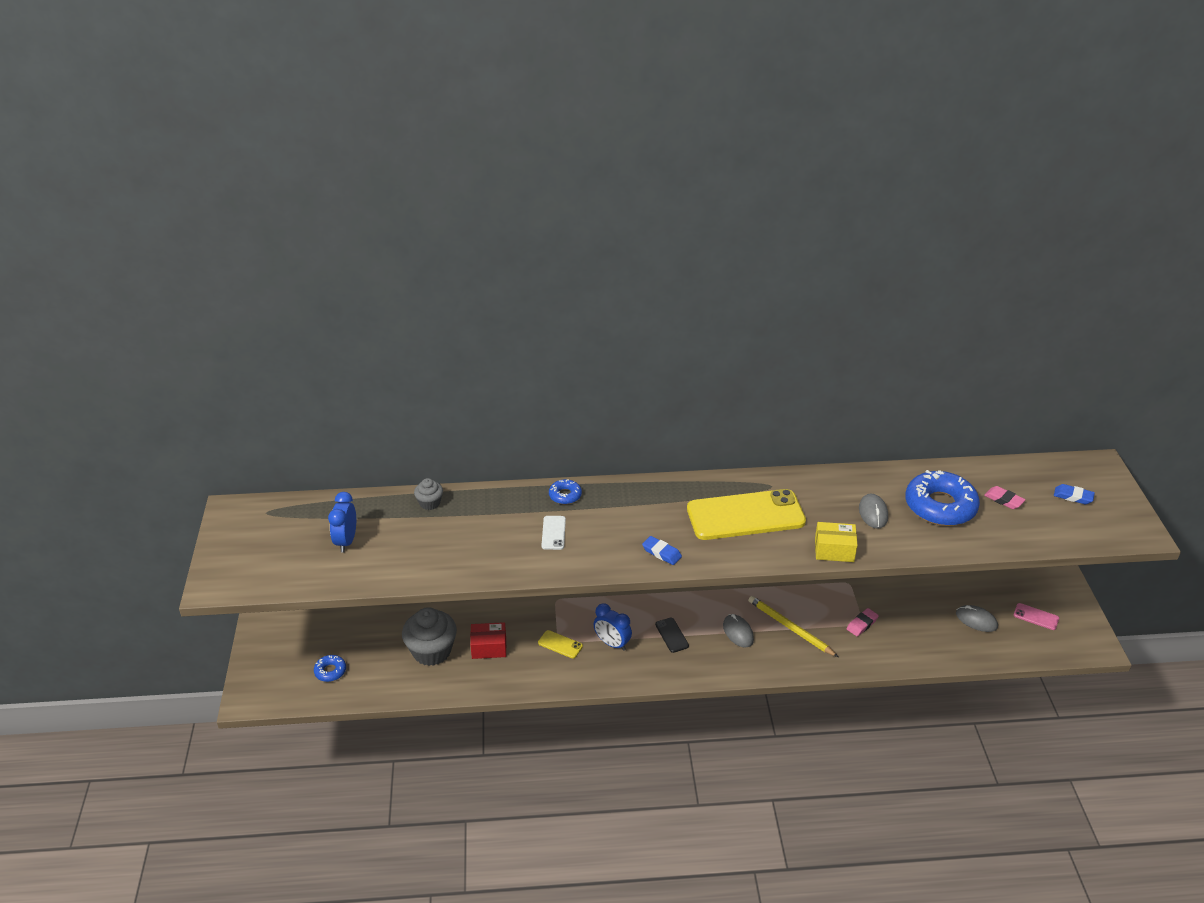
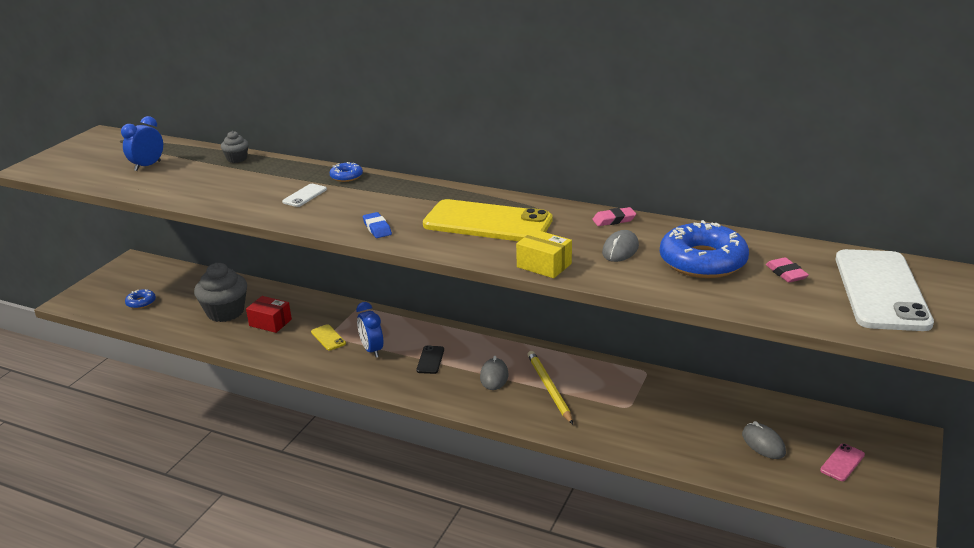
camera: 30 degrees right, 10 degrees down
pink eraser [847,608,879,637] -> pink eraser moved to [592,207,636,226]
pink phone [1014,603,1059,630] -> pink phone turned 75 degrees clockwise [820,443,865,481]
blue eraser [1054,484,1095,504] -> white phone [836,249,934,331]

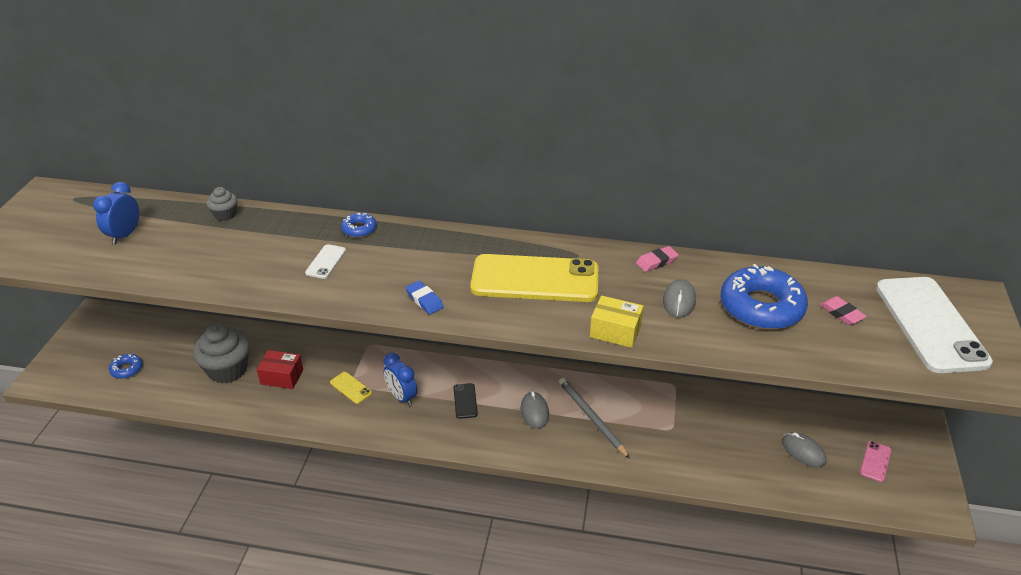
camera: 15 degrees left, 10 degrees up
yellow pencil [527,351,573,424] -> grey pencil [559,378,630,459]

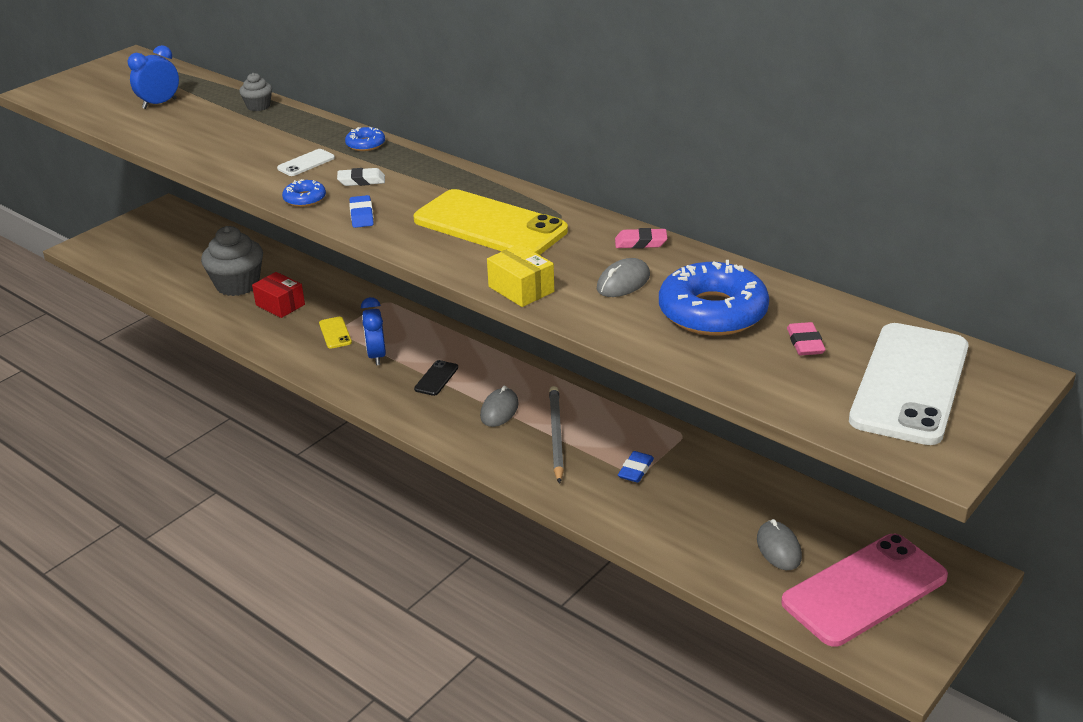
camera: 30 degrees right, 5 degrees down
blue donut [109,354,143,379] -> blue donut moved to [282,179,326,207]
pink phone [860,441,891,482] -> pink phone [781,534,948,647], size x2.45
none -> white eraser [337,168,385,186]
none -> blue eraser [618,451,654,483]

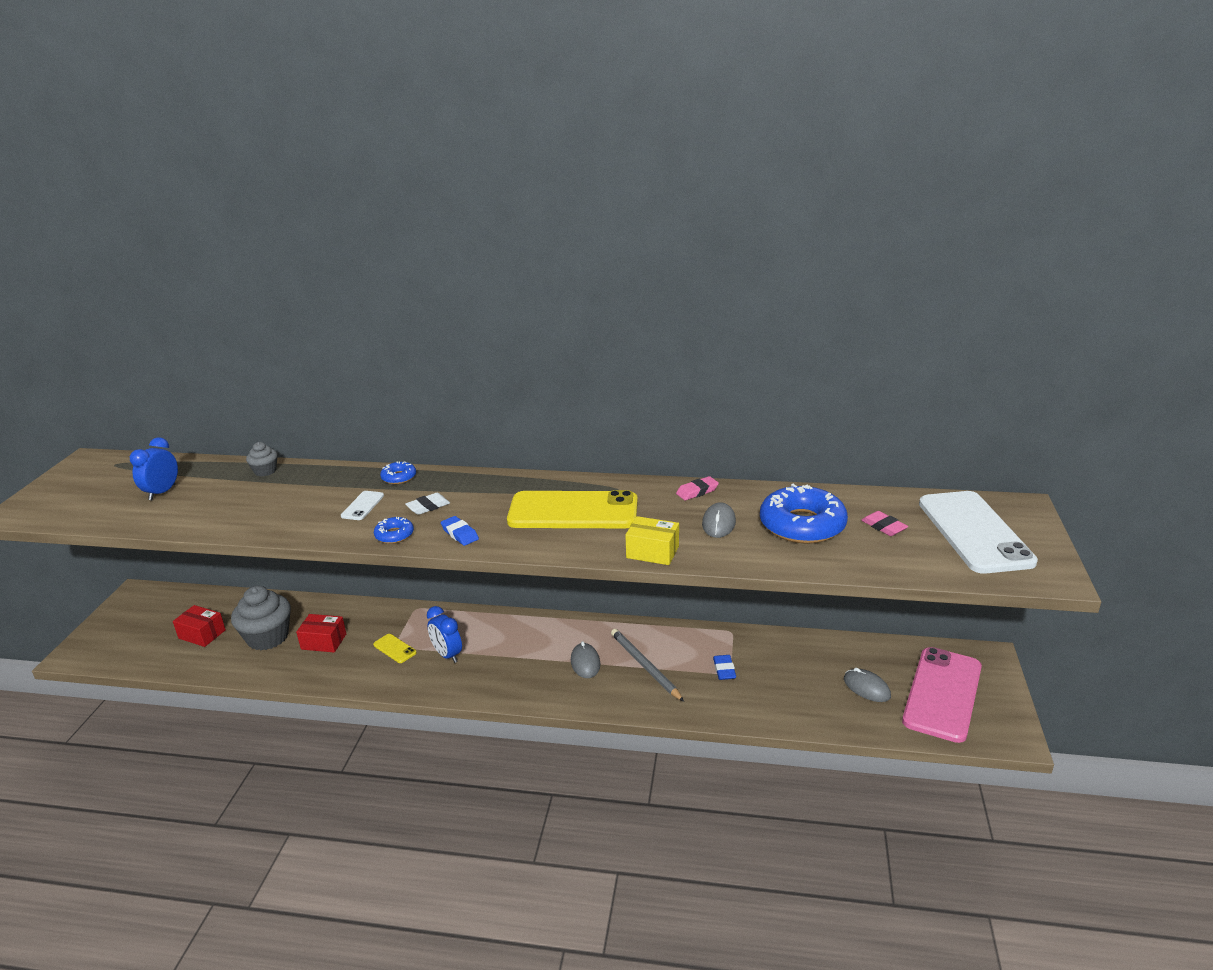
camera: 30 degrees left, 5 degrees down
black phone [414,360,458,396] -> none
none -> red box [173,605,226,647]

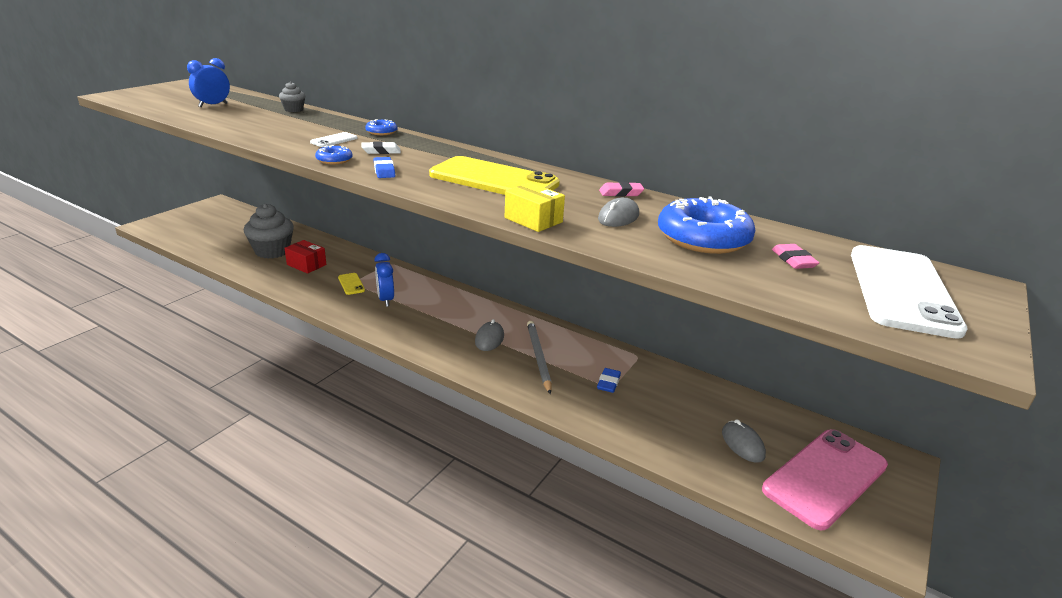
camera: 20 degrees right, 0 degrees up
red box [173,605,226,647] -> none

